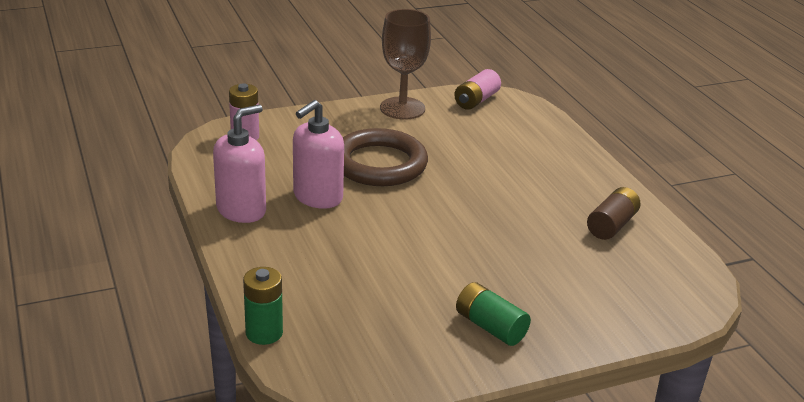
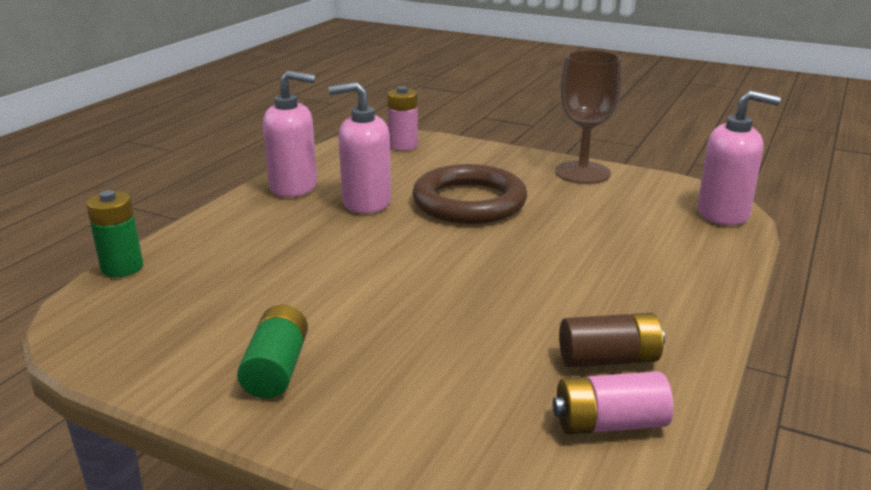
camera: 50 degrees right, 5 degrees down
pink battery [454,69,501,110] -> pink battery moved to [553,371,673,435]
none -> pink soap dispenser [697,91,781,226]

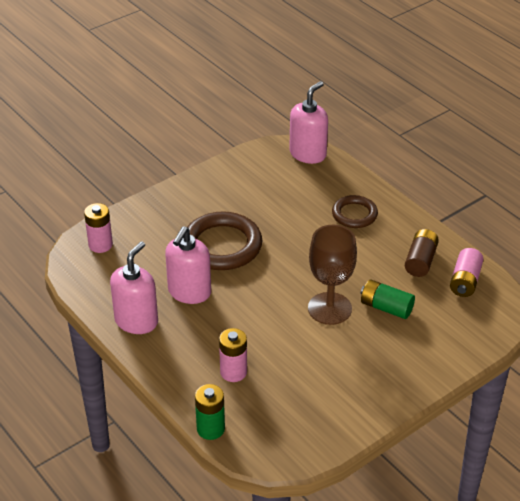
camera: 65 degrees left, 15 degrees up
green battery [237,305,308,399] -> green battery moved to [361,279,415,319]
brown goblet [555,50,622,184] -> brown goblet moved to [308,225,357,325]
none -> pink battery [219,328,247,382]
none -> brown ring [332,195,378,228]

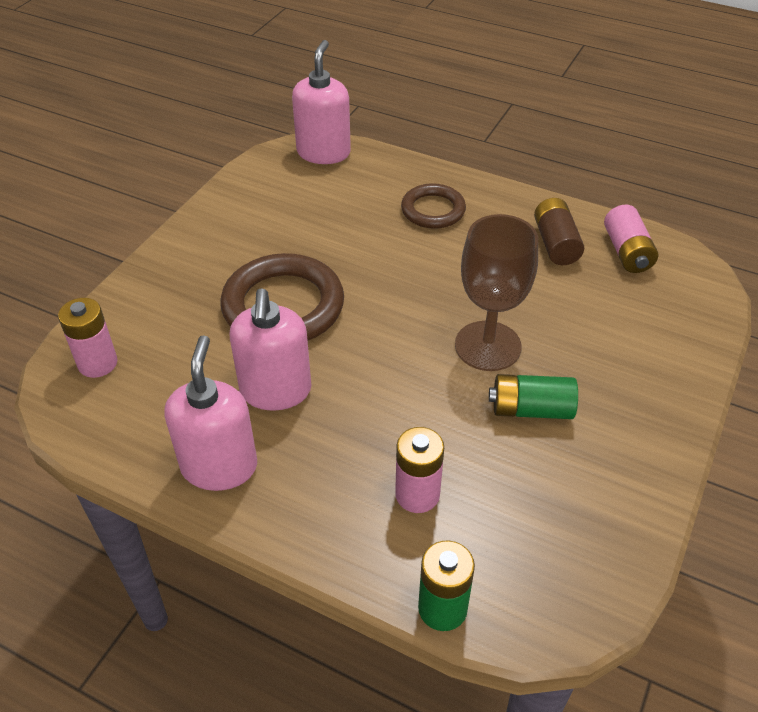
camera: 25 degrees left, 5 degrees up
green battery [361,279,415,319] -> green battery moved to [489,374,578,419]

